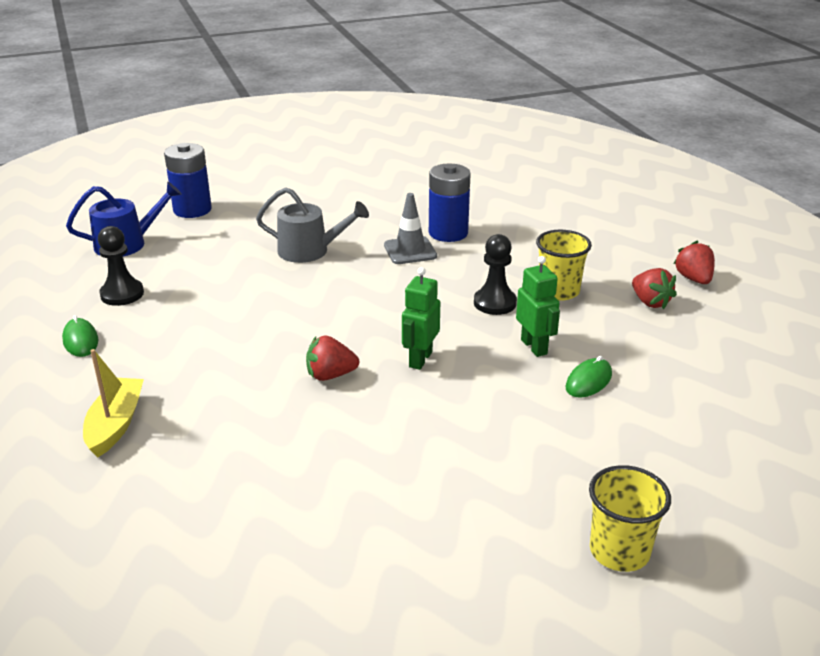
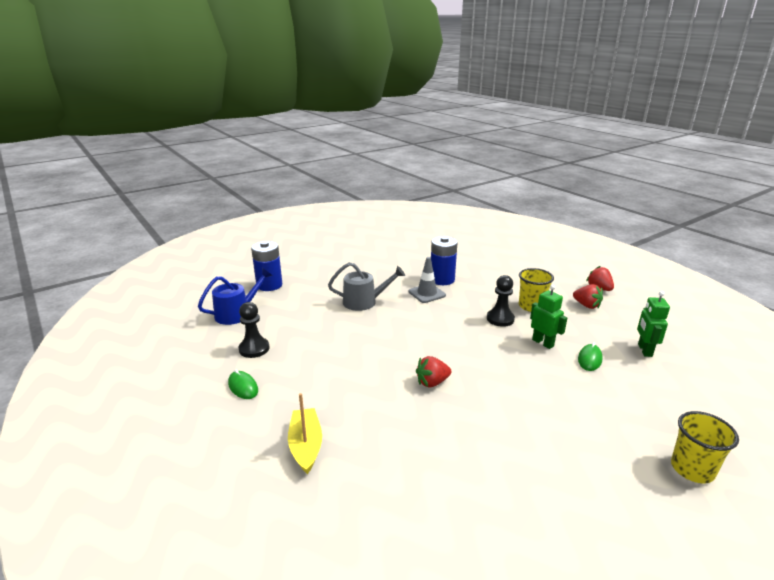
camera: 15 degrees left, 5 degrees down
green robot [402,267,440,370] -> green robot moved to [637,291,670,357]

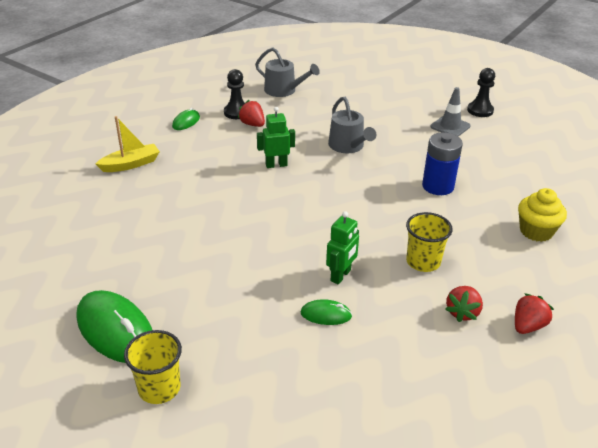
camera: 70 degrees right, 10 degrees up
blue watering can [198,268,273,325] -> grey watering can [255,47,320,97]
blue battery [251,241,282,291] -> none
grey traffic cone [408,257,446,303] -> grey traffic cone moved to [430,87,471,137]
red strawberry [416,356,451,388] -> red strawberry moved to [238,100,265,127]
black pawn [487,275,515,327] -> black pawn moved to [467,68,495,117]
green robot [637,291,670,357] -> green robot moved to [257,107,295,168]
none -> green mouse [76,290,152,363]
none -> yellow cupcake [518,188,567,242]

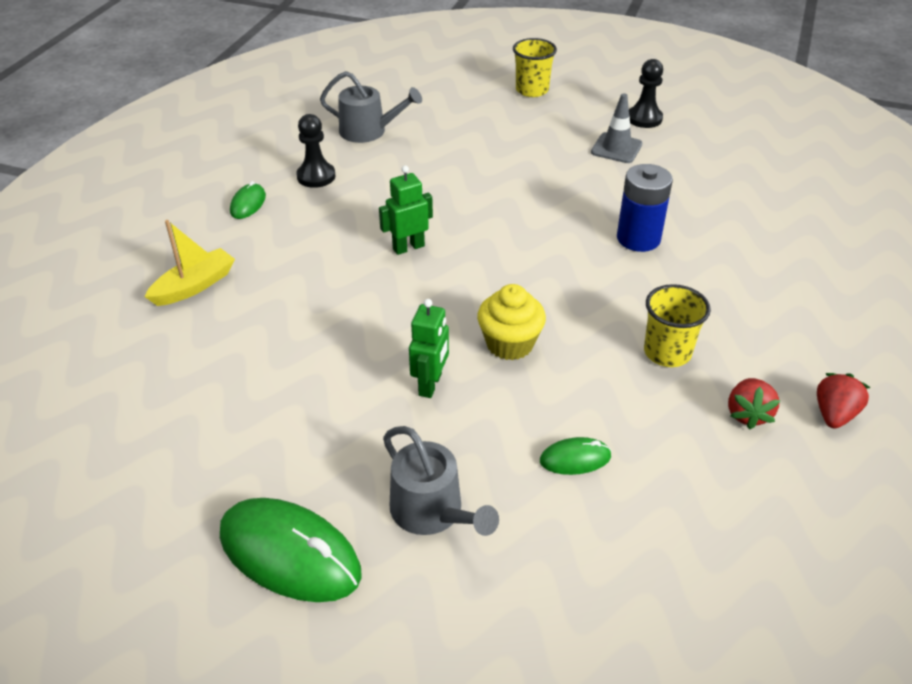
camera: 15 degrees left, 5 degrees up
yellow cup [124,330,182,404] -> yellow cup moved to [513,38,557,97]
red strawberry [238,100,265,127] -> none
green robot [326,211,359,284] -> green robot moved to [409,299,449,398]
grey watering can [328,97,377,153] -> grey watering can moved to [383,426,499,536]
yellow cupcake [518,188,567,242] -> yellow cupcake moved to [477,284,546,360]

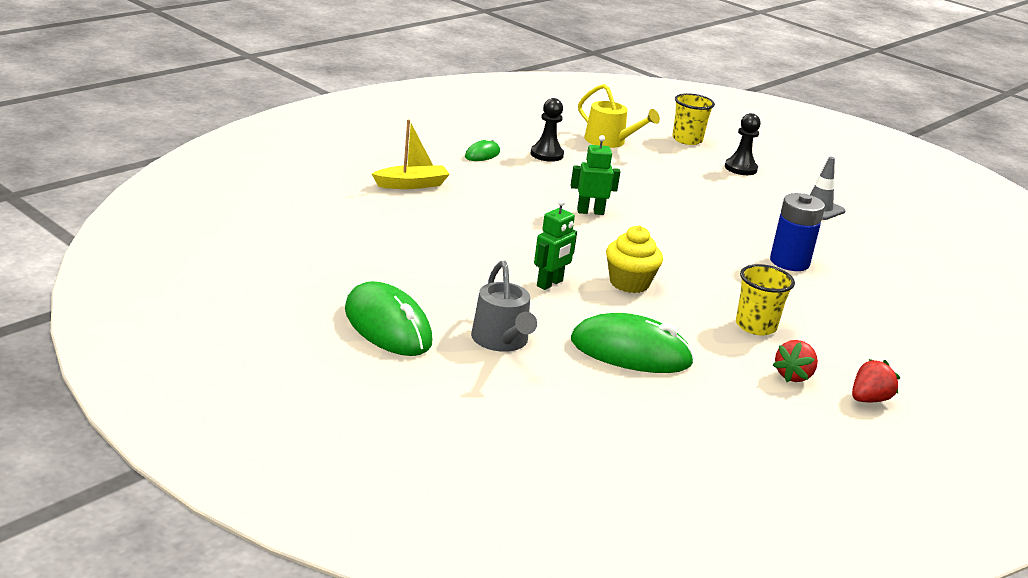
camera: 20 degrees right, 15 degrees down
grey watering can [320,71,422,143] -> yellow watering can [578,84,660,148]
yellow cup [513,38,557,97] -> yellow cup moved to [672,93,715,145]
green mouse [540,437,612,475] -> green mouse [571,313,694,373], size x2.04
black pawn [629,59,663,128] -> black pawn moved to [725,113,761,175]

